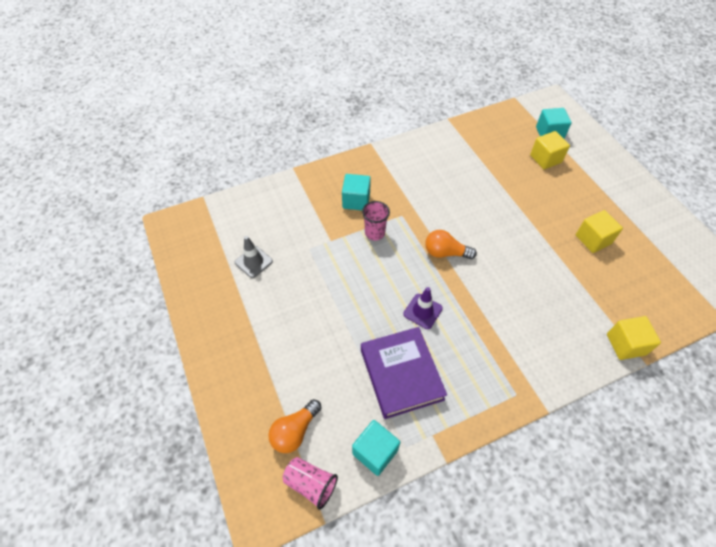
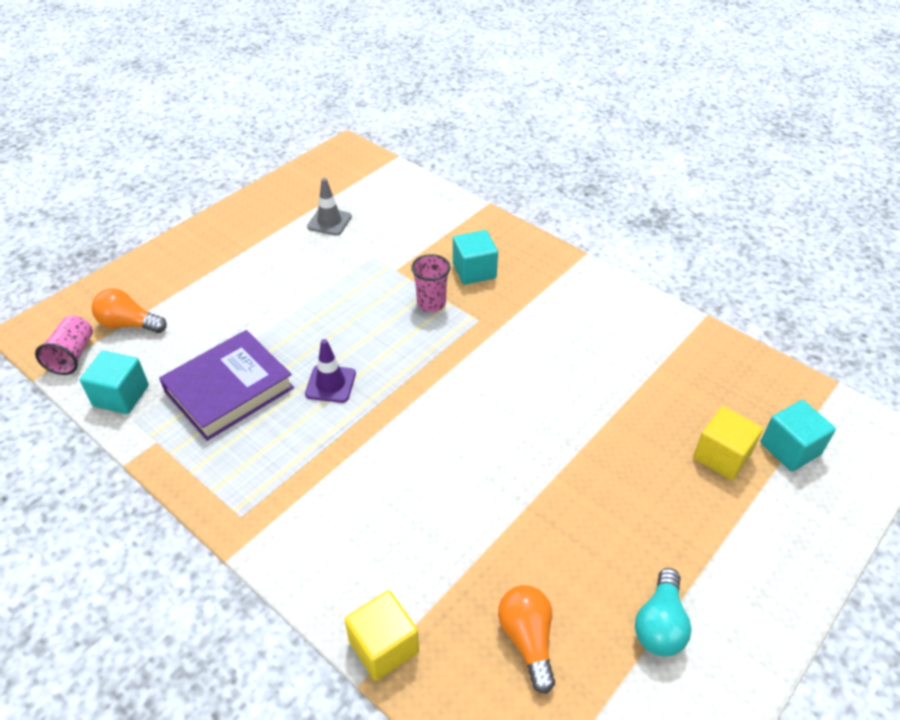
camera: 65 degrees right, 10 degrees down
orange light bulb [425,230,477,259] -> orange light bulb moved to [498,585,555,694]
yellow cube [576,210,623,253] -> none
none -> turquoise light bulb [635,568,692,656]

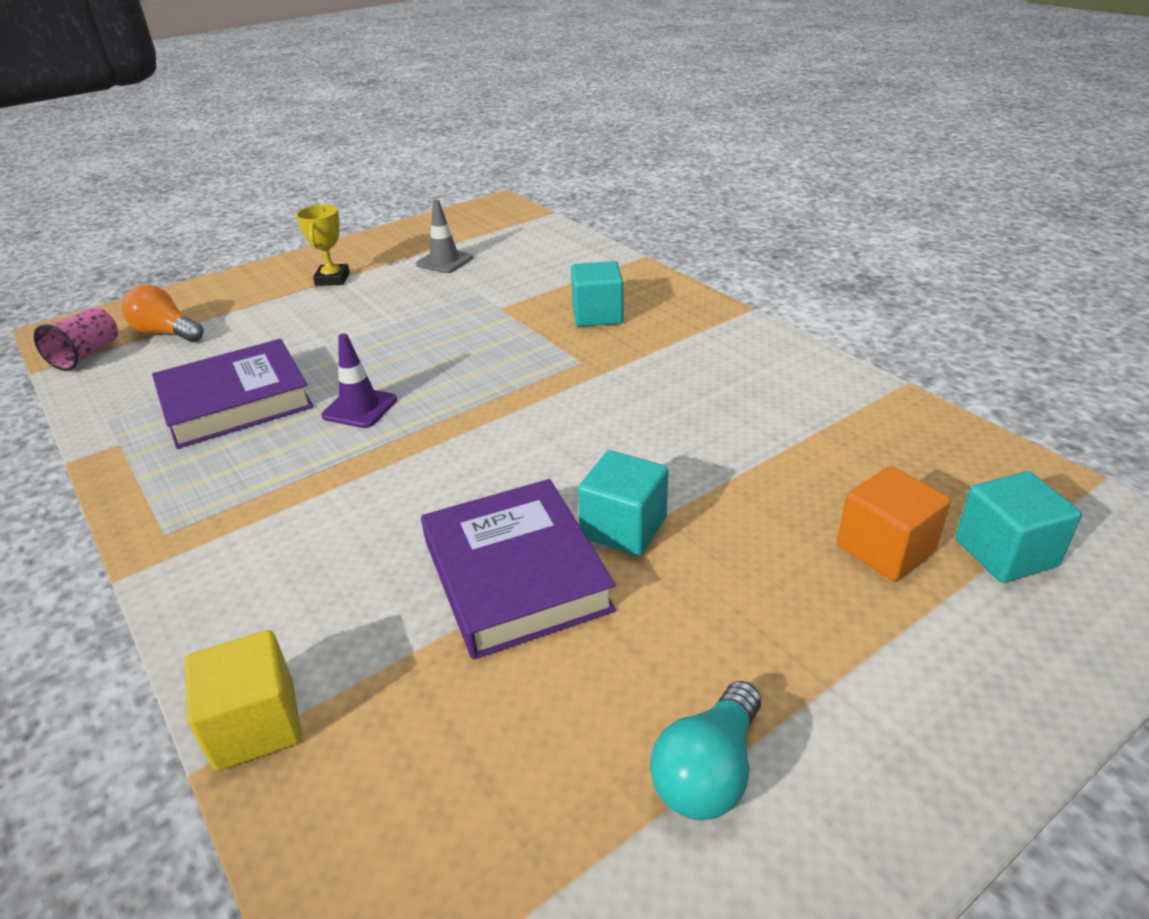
camera: 15 degrees right, 10 degrees down
turquoise cube [80,351,149,414] -> turquoise cube moved to [578,450,669,556]
pink cup [411,254,450,312] -> none
orange light bulb [498,585,555,694] -> none
yellow cube [693,407,763,480] -> orange cube [837,466,951,581]
none -> yellow trophy [296,204,350,286]
none -> purple book [421,479,616,659]

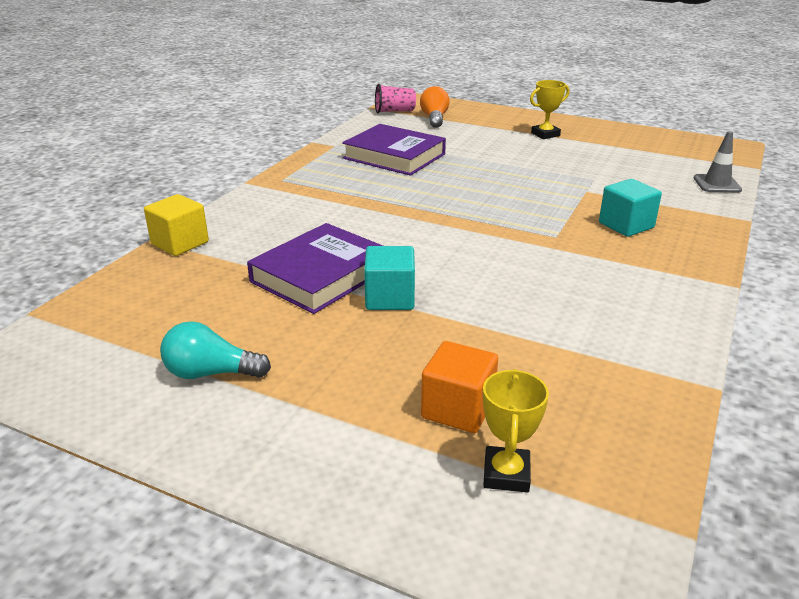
camera: 60 degrees right, 5 degrees down
purple traffic cone [321,333,397,428] -> none
grey traffic cone [416,200,473,273] -> grey traffic cone moved to [693,131,742,192]
turquoise cube [955,471,1082,583] -> yellow trophy [483,369,549,493]

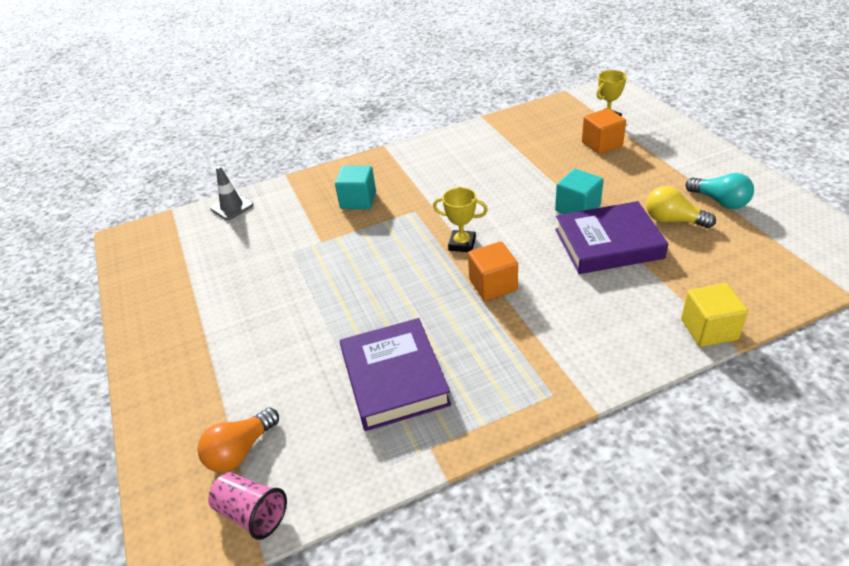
camera: 135 degrees left, 10 degrees up
yellow trophy [530,80,569,139] -> yellow trophy moved to [433,187,488,252]
none -> orange cube [468,241,518,301]
none -> yellow light bulb [646,186,716,228]

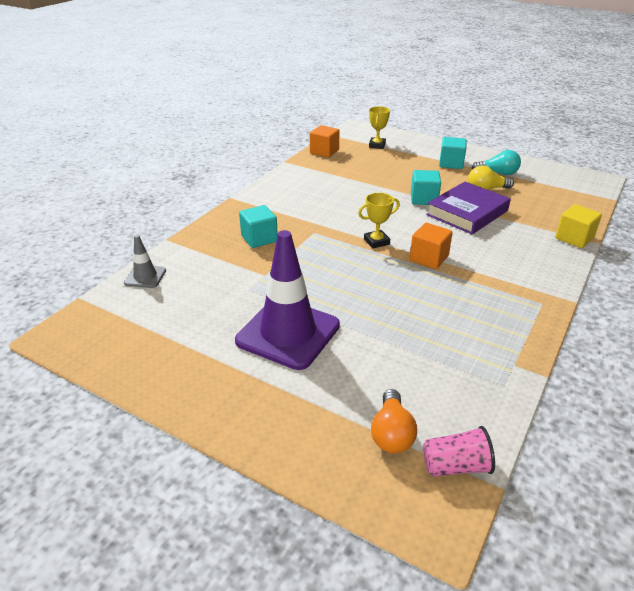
camera: 40 degrees left, 5 degrees down
purple book [340,318,451,431] -> none
orange cube [582,108,626,154] -> orange cube moved to [310,125,340,157]
none -> purple traffic cone [235,230,340,370]
none -> turquoise cube [439,137,467,169]

